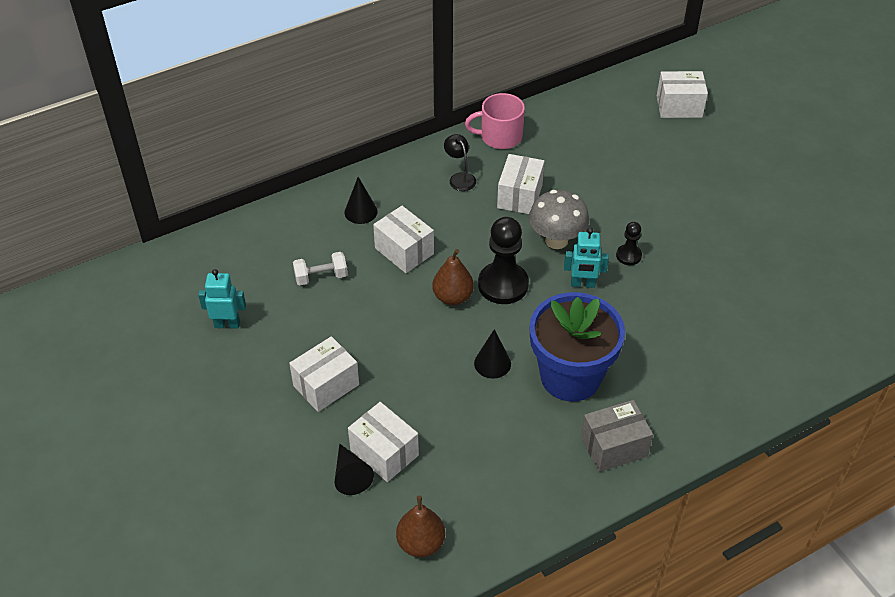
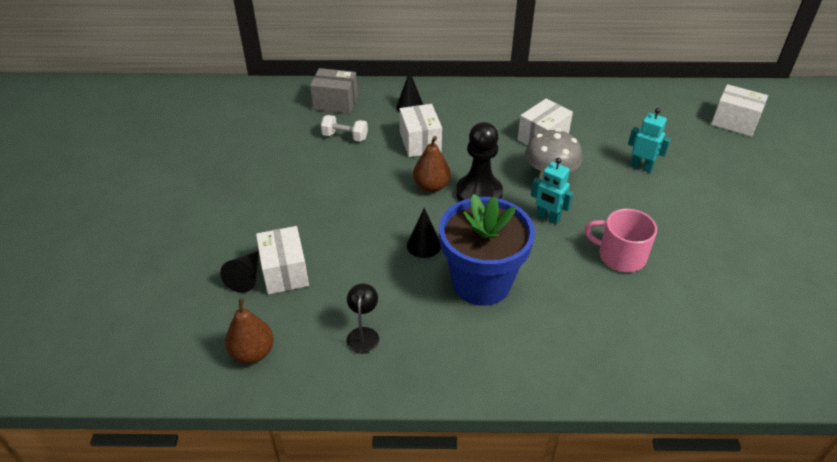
camera: 30 degrees right, 5 degrees down
turquoise robot [198,269,246,329] -> turquoise robot moved to [628,108,671,173]
white box [289,336,359,412] -> none
black lamp [444,134,476,191] -> black lamp moved to [347,283,379,354]
pink mug [465,93,525,149] -> pink mug moved to [584,209,657,272]
grey box [581,400,653,472] -> grey box moved to [310,68,358,114]
black pawn [616,222,642,265] -> none

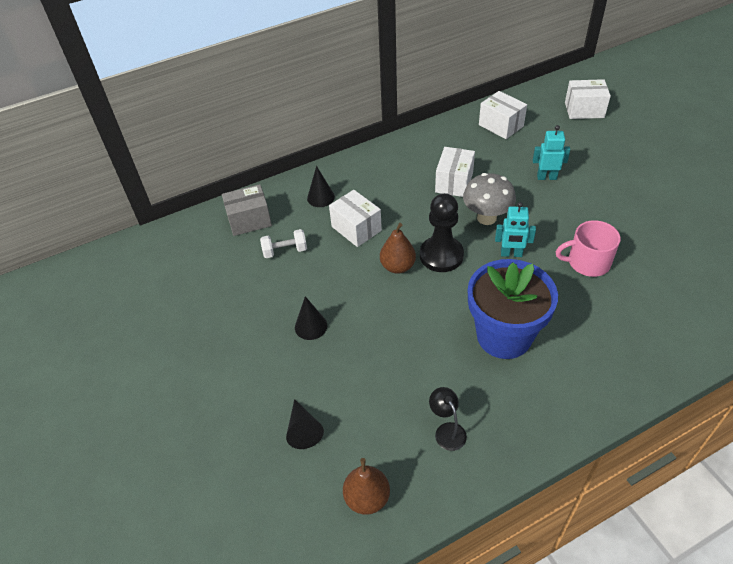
camera: 25 degrees left, 5 degrees up
white box [256,226,309,294] -> white box moved to [479,91,527,139]
black cone [407,208,441,258] -> black cone moved to [295,296,327,340]

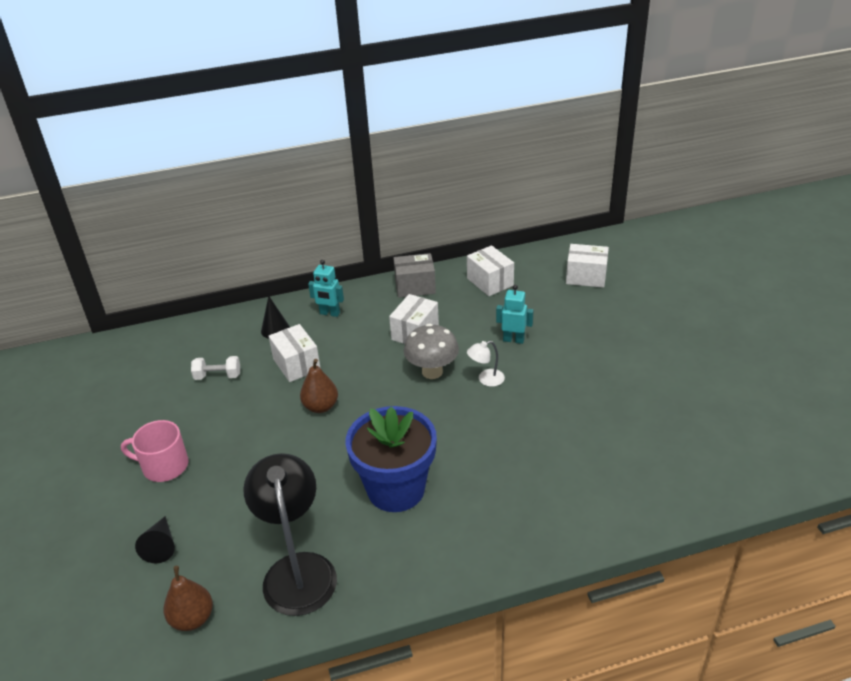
camera: 10 degrees right, 10 degrees down
grey box [222,184,272,236] -> grey box moved to [393,253,436,298]
black cone [295,296,327,340] -> none
black pawn [420,193,464,272] -> none
black lamp [429,387,467,451] -> black lamp [243,453,337,616], size x2.28
turquoise robot [495,202,536,257] -> turquoise robot moved to [308,260,344,317]
pink mug [556,220,621,277] -> pink mug moved to [121,420,188,482]
none -> white lamp [467,341,505,387]

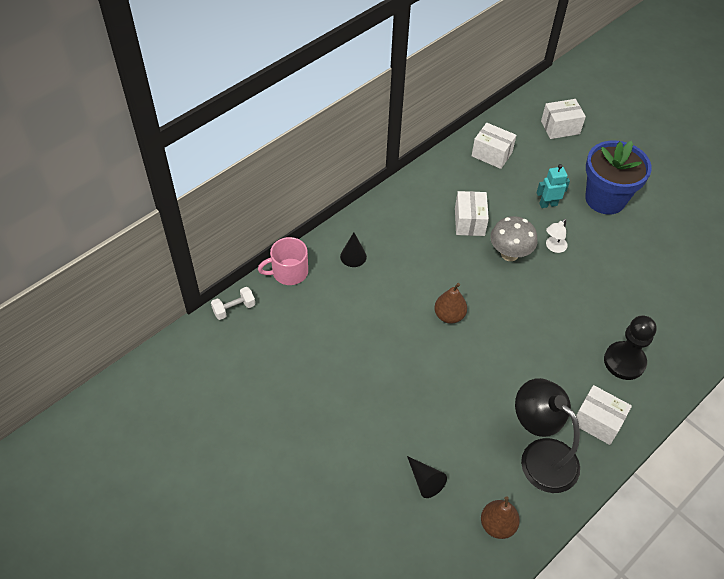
camera: 30 degrees left, 15 degrees up
pink mug [121,420,188,482] -> pink mug moved to [258,237,308,285]
white dumbbell [191,356,240,380] -> white dumbbell moved to [211,287,255,320]
white box [269,324,320,382] -> white box moved to [572,385,632,445]
turquoise robot [308,260,344,317] -> none
blue flower pot [345,406,437,512] -> blue flower pot moved to [585,140,652,215]
grey box [393,253,436,298] -> none
none -> black pawn [604,316,657,380]

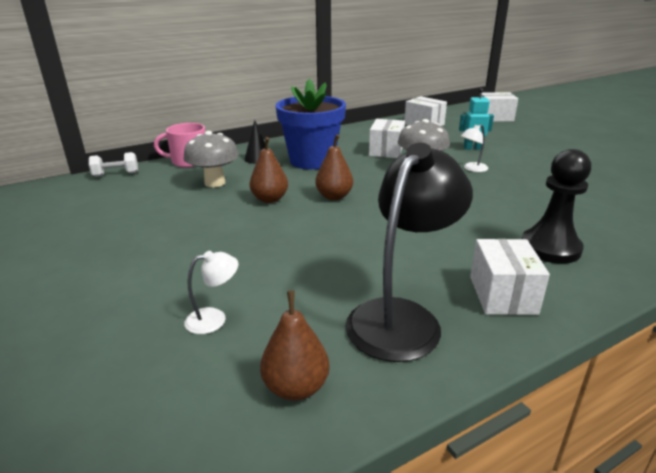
camera: 15 degrees right, 25 degrees down
black cone [407,456,447,498] -> white lamp [184,251,239,334]
black lamp [515,378,580,493] -> black lamp turned 60 degrees clockwise [345,143,473,362]
white box [572,385,632,445] -> white box turned 45 degrees clockwise [470,239,550,315]
blue flower pot [585,140,652,215] -> blue flower pot moved to [276,78,346,169]
none -> grey mushroom [183,131,239,187]
none -> brown pear [250,137,288,203]

